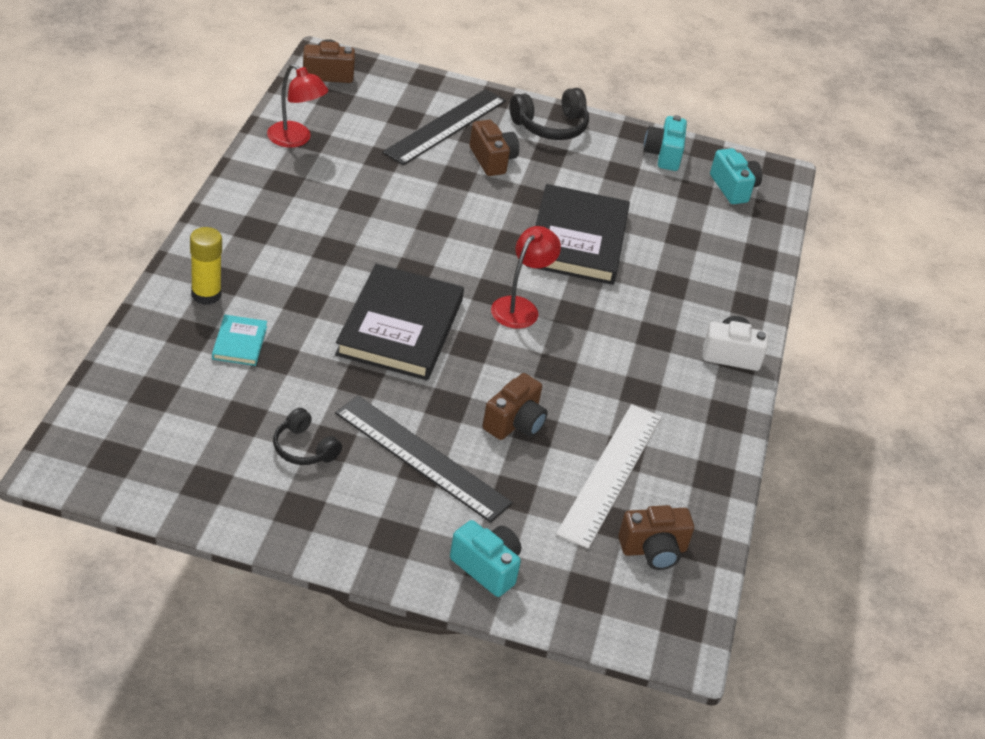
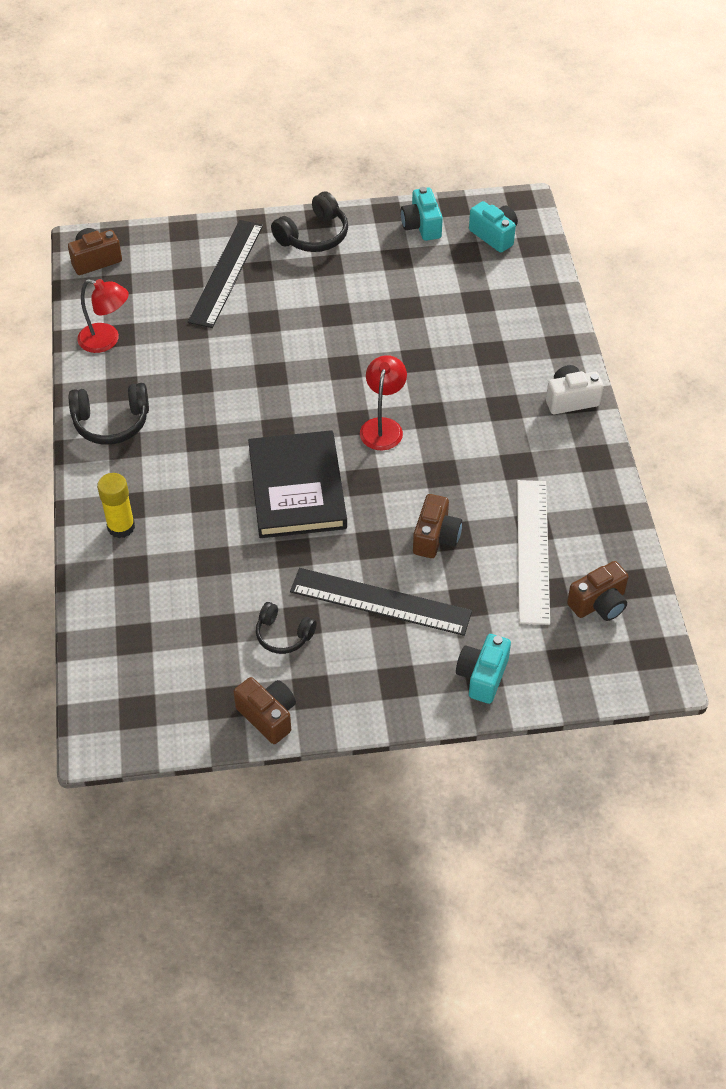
camera: 15 degrees left, 10 degrees up
turquoise book [212,315,267,366] -> none
turquoise camera [450,520,521,597] -> turquoise camera turned 90 degrees counterclockwise [456,634,511,704]
brown camera [470,120,519,176] -> brown camera moved to [233,677,296,744]
black book [526,184,630,285] -> none
none -> black headphones [69,383,149,445]

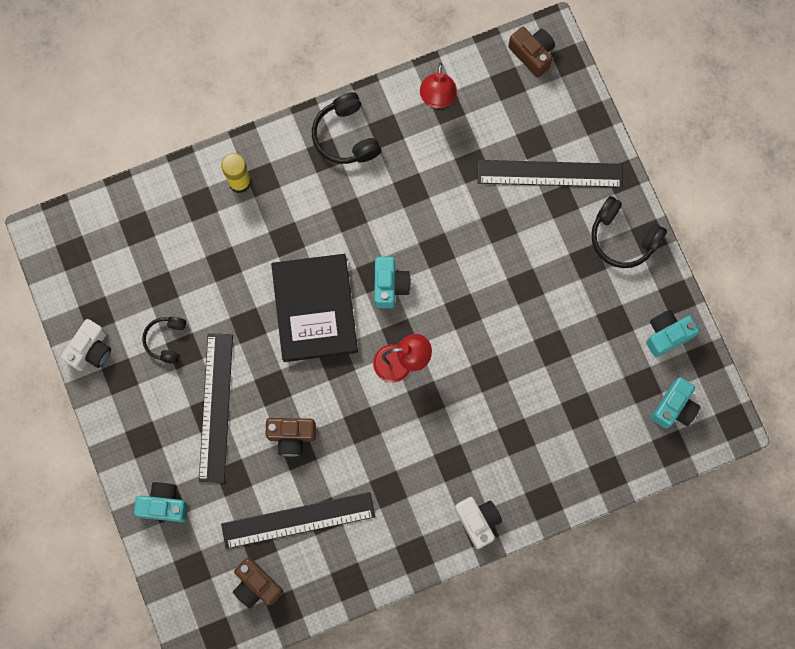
camera: 75 degrees right, 25 degrees up
brown camera [233,677,296,744] -> white camera [61,319,111,371]
black book [248,430,347,538] -> black book turned 75 degrees counterclockwise [271,254,358,362]
white ruler [517,480,550,625] -> black ruler [221,492,375,549]
none -> turquoise camera [374,257,411,308]

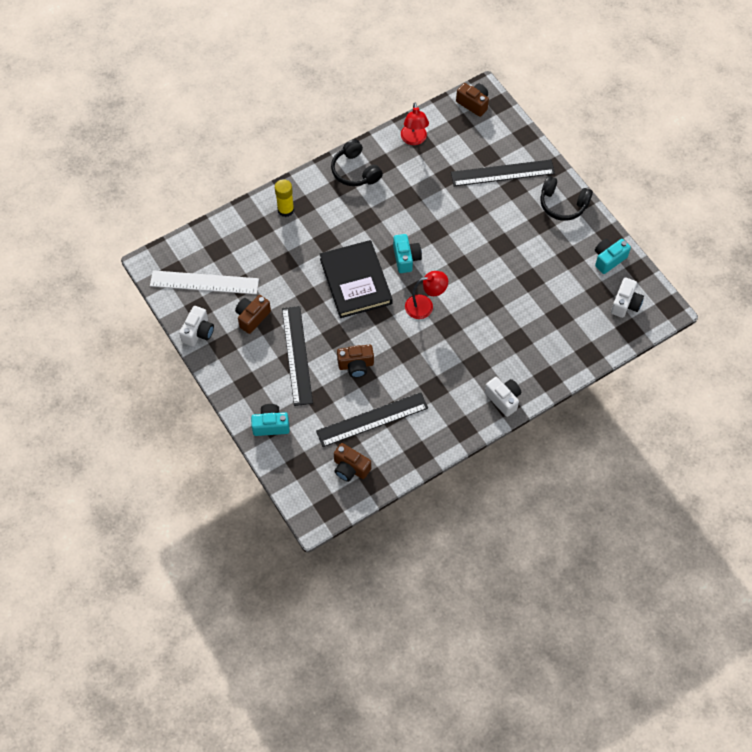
camera: 10 degrees left, 15 degrees down
black headphones [142,317,186,364] -> brown camera [235,295,271,334]
turquoise camera [651,377,701,429] -> white camera [611,278,644,318]
none -> white ruler [150,270,259,294]

